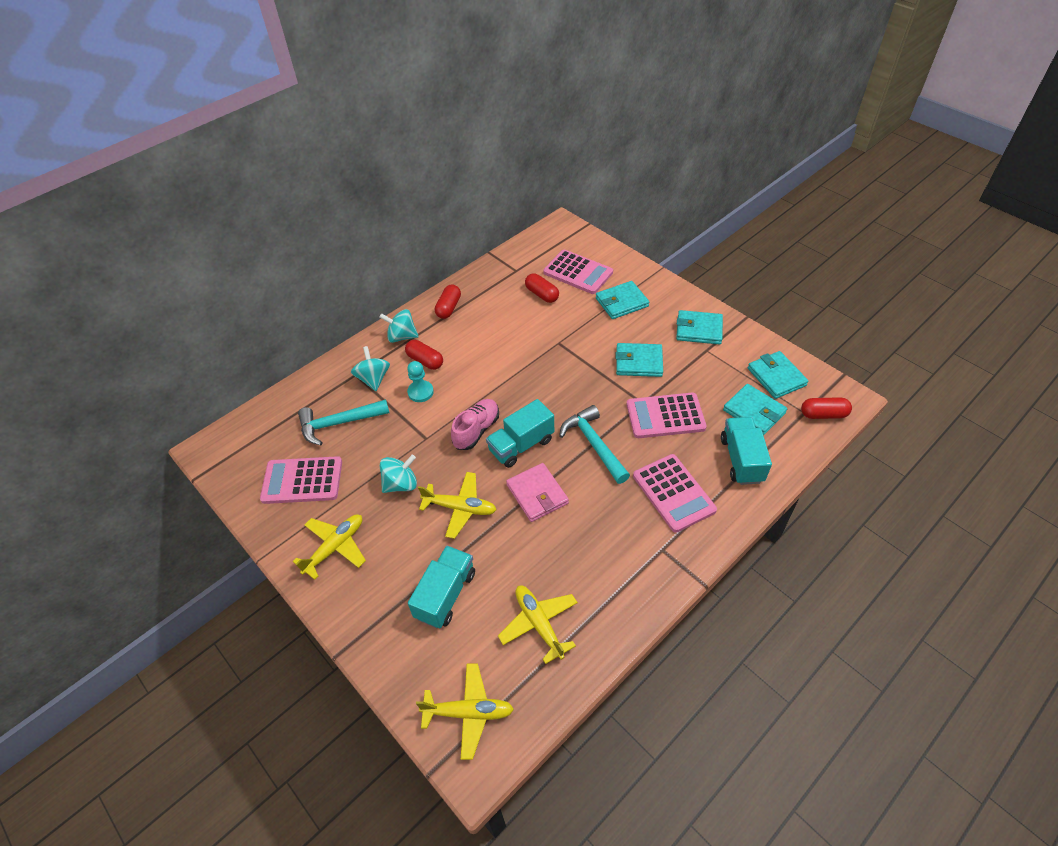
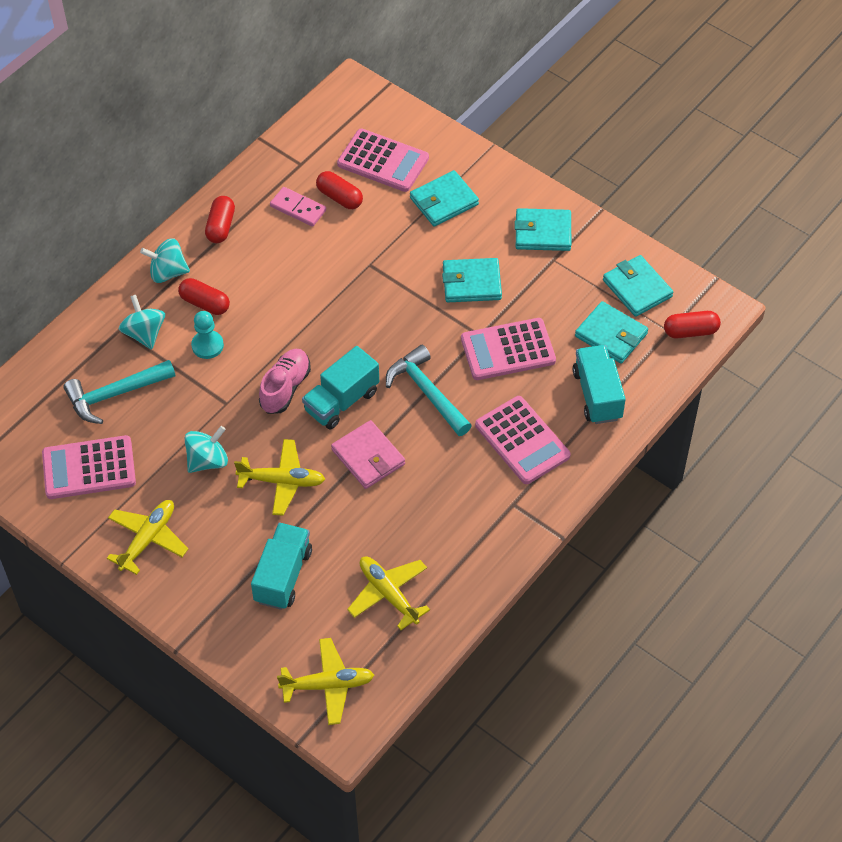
camera: 10 degrees left, 5 degrees up
none -> pink domino [270,187,326,227]

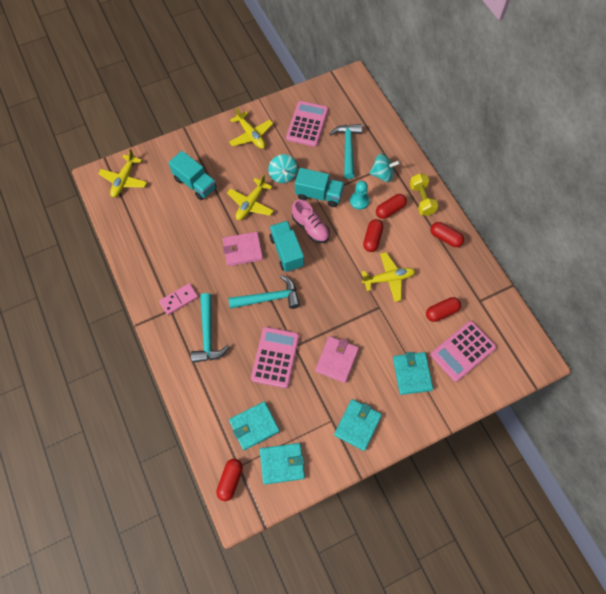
camera: 115 degrees right, 10 degrees up
turquoise spinning top [140,238,190,283] -> yellow dumbbell [410,173,438,216]
pink domino [270,187,326,227] -> pink domino moved to [159,283,198,315]
yellow plane [347,556,430,630] -> yellow plane moved to [362,252,415,302]
turquoise wallet [442,258,502,302] -> pink wallet [315,336,359,383]
pink calculator [475,396,571,484] -> turquoise hammer [191,293,230,363]
turquoise truck [573,345,626,424] -> turquoise truck moved to [295,168,344,207]
none -> red capsule [363,219,383,252]

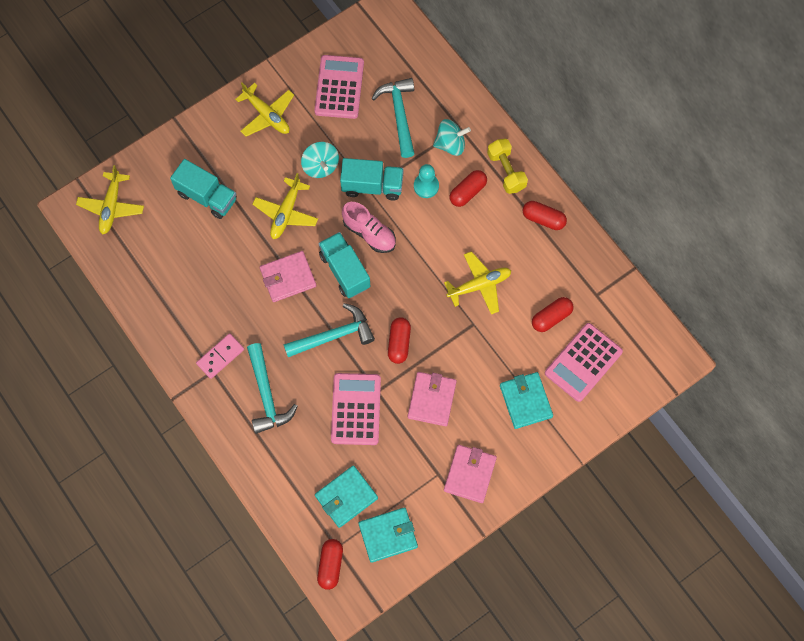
camera: 10 degrees left, 5 degrees up
turquoise wallet [334,399,382,451] -> pink wallet [444,445,497,503]
red capsule [363,219,383,252] -> red capsule moved to [388,317,411,364]

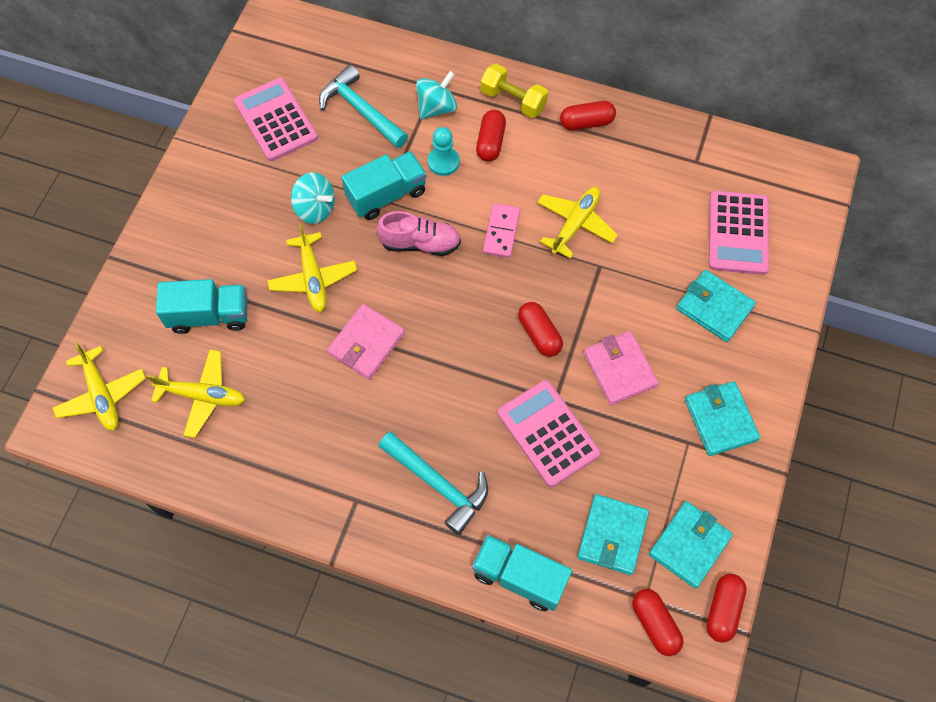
camera: 35 degrees left, 5 degrees down
pink domino [196,333,244,379] -> pink domino moved to [483,203,520,258]
yellow plane [235,82,294,137] -> yellow plane moved to [147,349,245,438]
turquoise hammer [283,303,375,357] -> none
turquoise truck [318,232,370,298] -> turquoise truck moved to [472,535,572,611]
pink wallet [444,445,497,503] -> turquoise wallet [685,381,760,456]
red capsule [532,297,574,332] -> red capsule moved to [706,574,747,643]

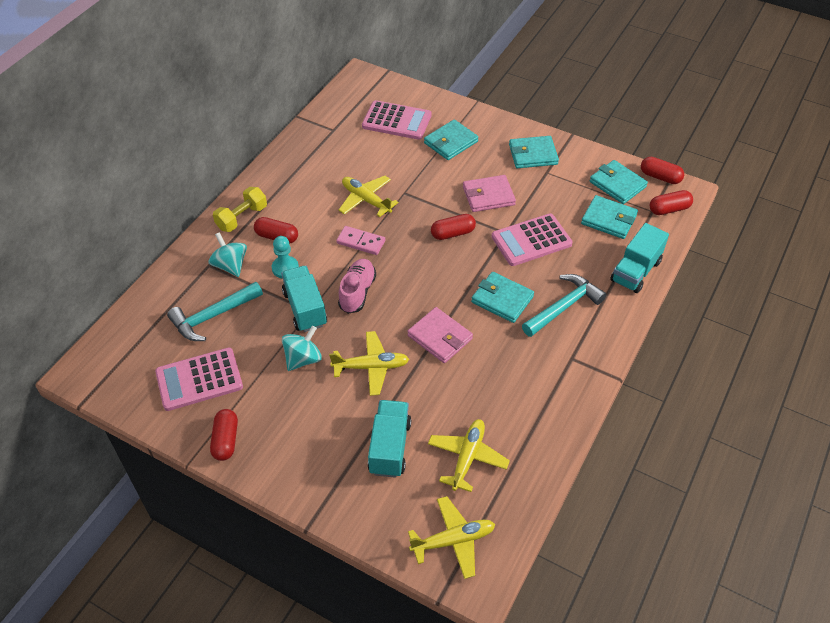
camera: 80 degrees left, 15 degrees down
red capsule [560,101,616,130] -> red capsule moved to [210,409,238,461]
none -> turquoise wallet [471,272,534,323]

